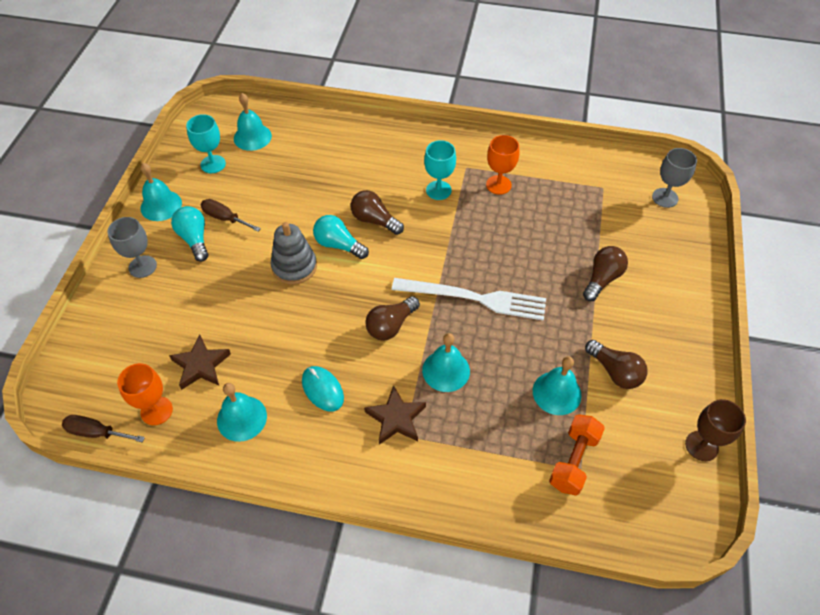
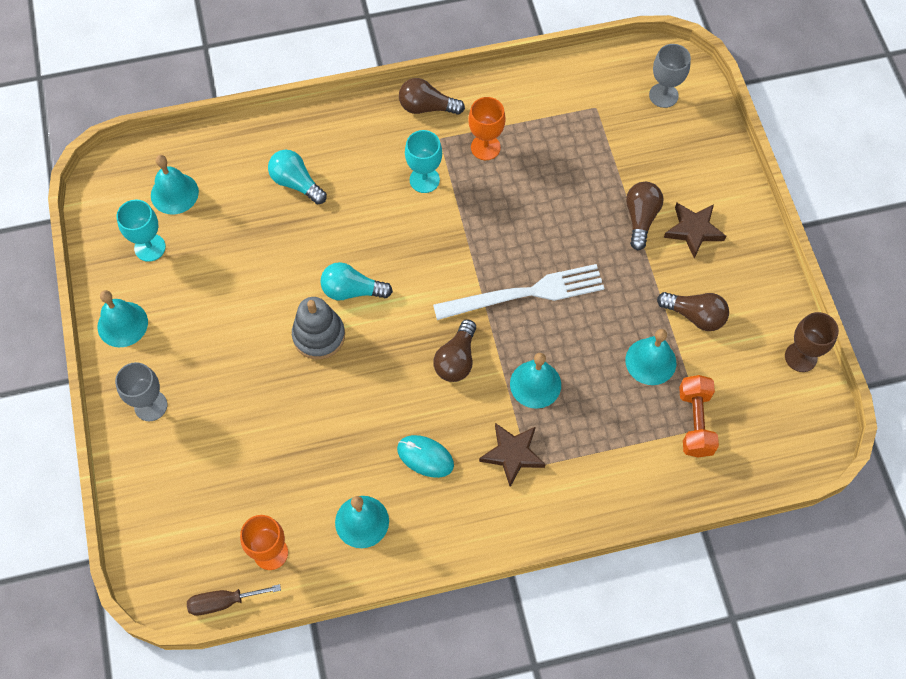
camera: 25 degrees left, 10 degrees up
brown star [169,335,231,390] -> brown star moved to [664,202,726,259]
turquoise light bulb [171,206,208,262] -> turquoise light bulb moved to [268,150,327,205]
brown screwdriver [201,199,261,232] -> none
brown light bulb [351,190,404,235] -> brown light bulb moved to [399,78,465,115]

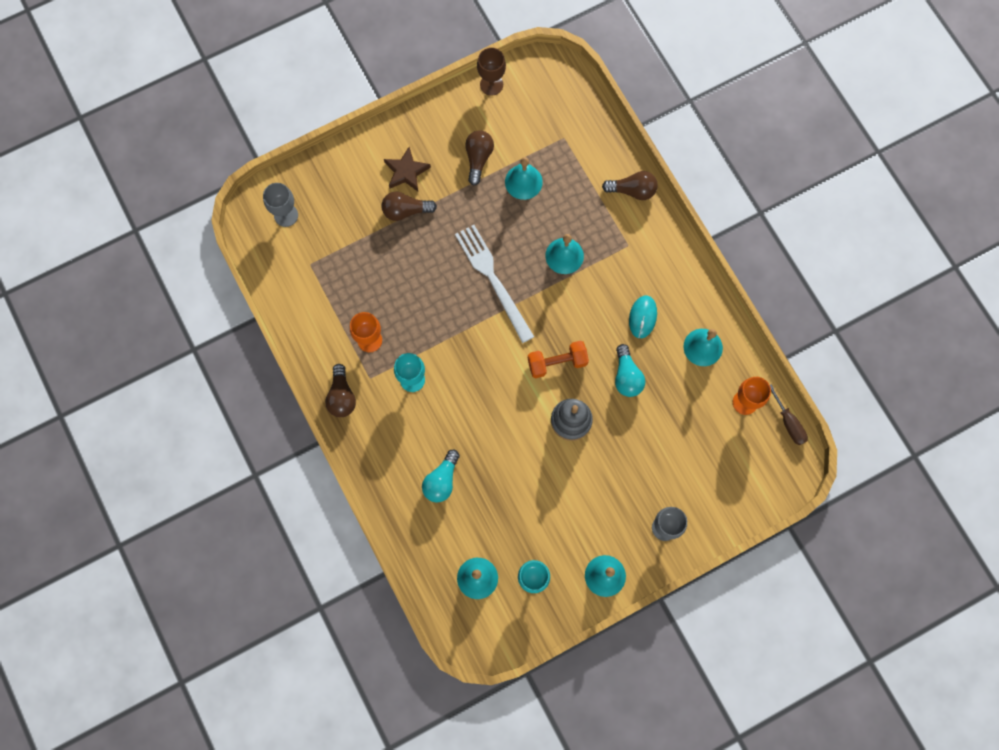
camera: 105 degrees left, 10 degrees up
turquoise light bulb [320,262,393,300] -> turquoise light bulb moved to [615,344,645,397]
brown light bulb [433,319,476,382] -> brown light bulb moved to [602,171,658,200]
brown star [479,423,546,487] -> none
orange dumbbell [679,375,719,458] -> orange dumbbell moved to [528,341,589,378]

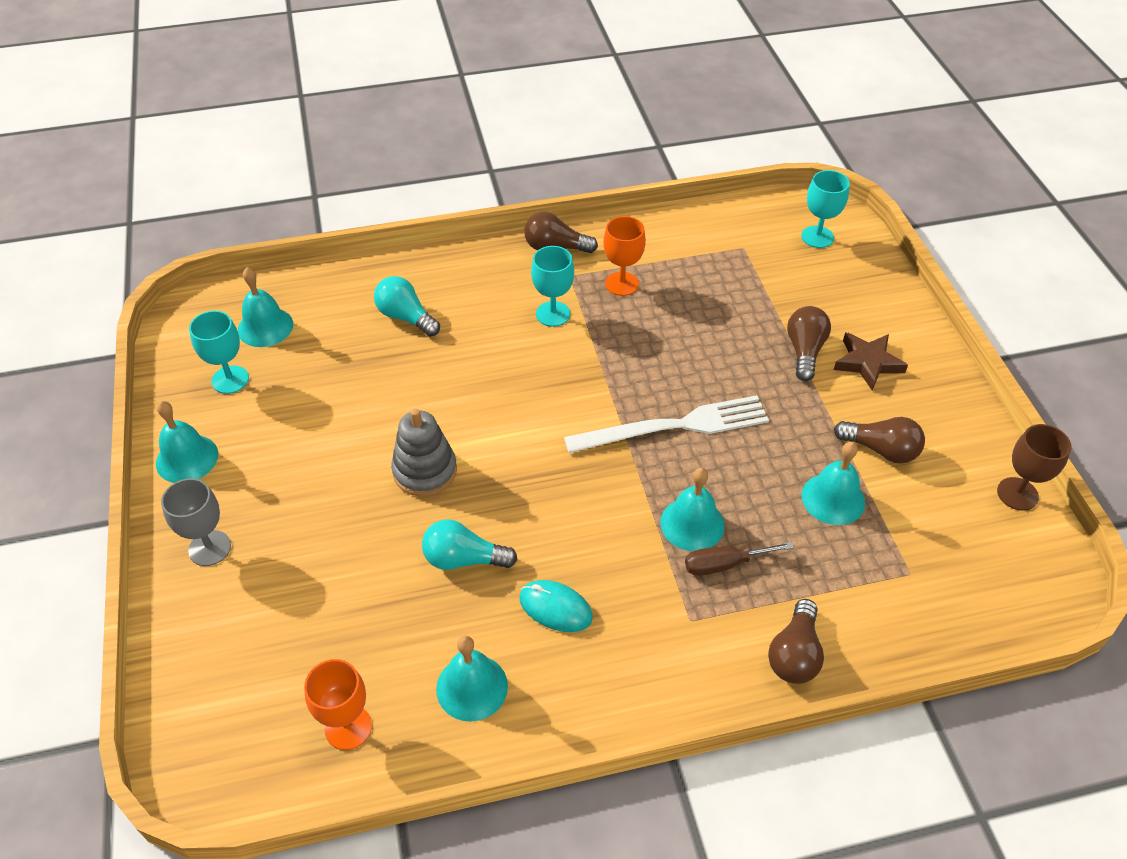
camera: 105 degrees right, 25 degrees down
grey goblet [263,183,298,227] -> turquoise goblet [801,170,850,248]
orange dumbbell [528,341,589,378] -> none
brown screwdriver [770,384,808,445] -> brown screwdriver moved to [685,542,794,576]

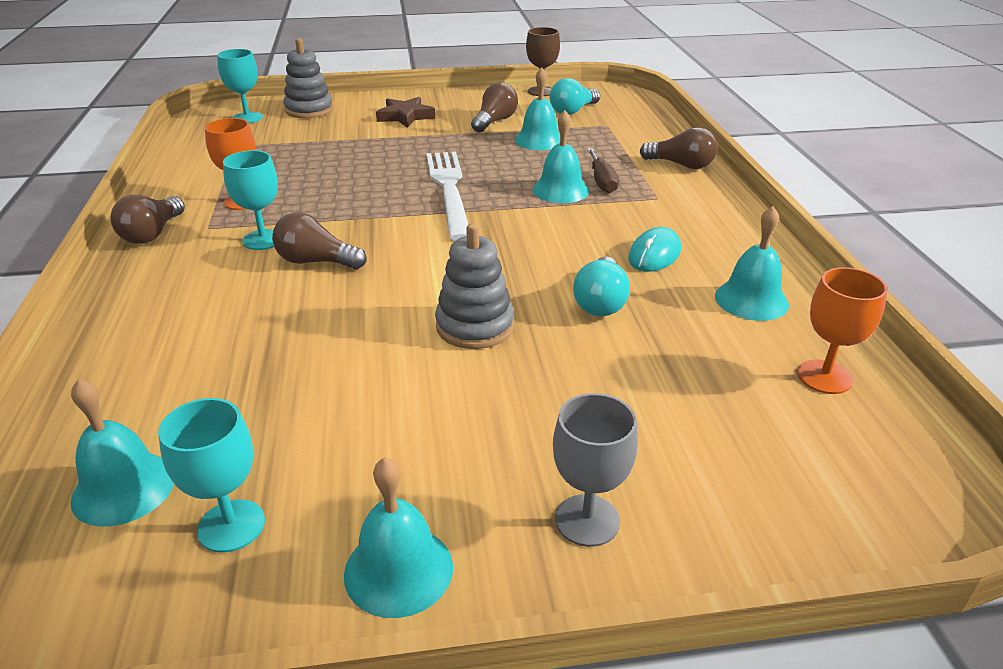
camera: 85 degrees left, 15 degrees down
turquoise light bulb [374,276,440,337] -> turquoise light bulb moved to [550,78,600,115]
brown light bulb [787,306,831,381] -> brown light bulb moved to [272,212,366,269]
none -> grey stacking toy [283,38,333,118]

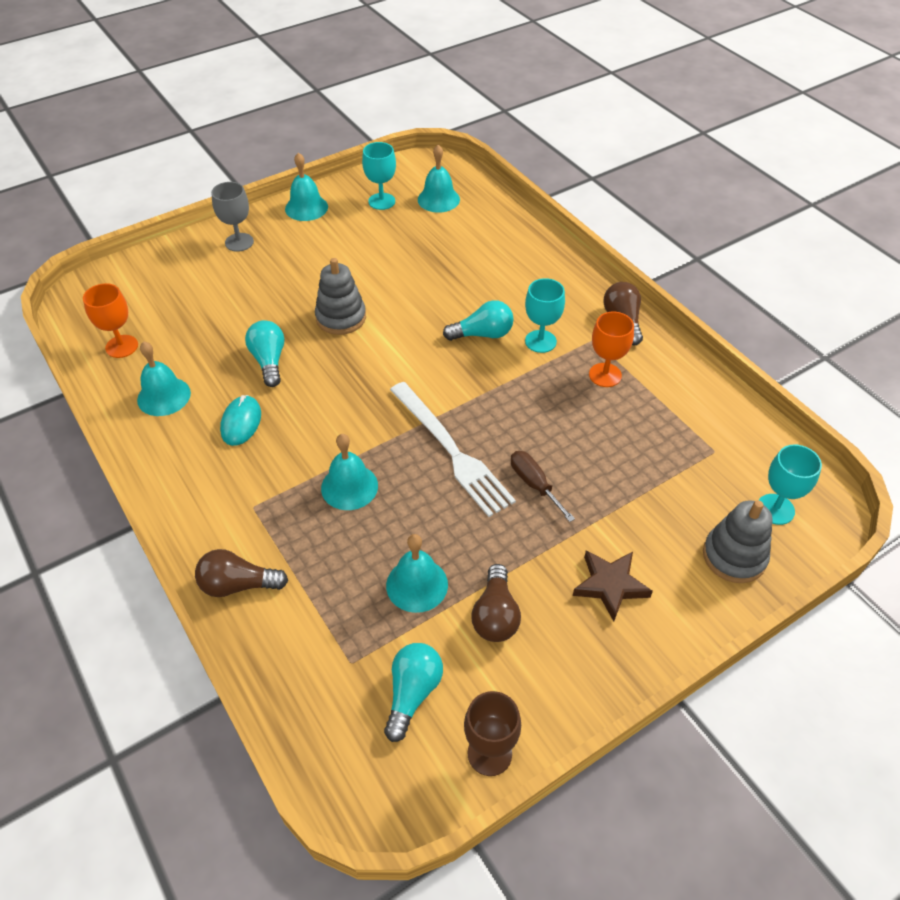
camera: 155 degrees right, 15 degrees up
brown light bulb [272,212,366,269] -> turquoise light bulb [443,300,514,341]
brown screwdriver [587,148,619,193] -> brown screwdriver moved to [511,451,575,522]

